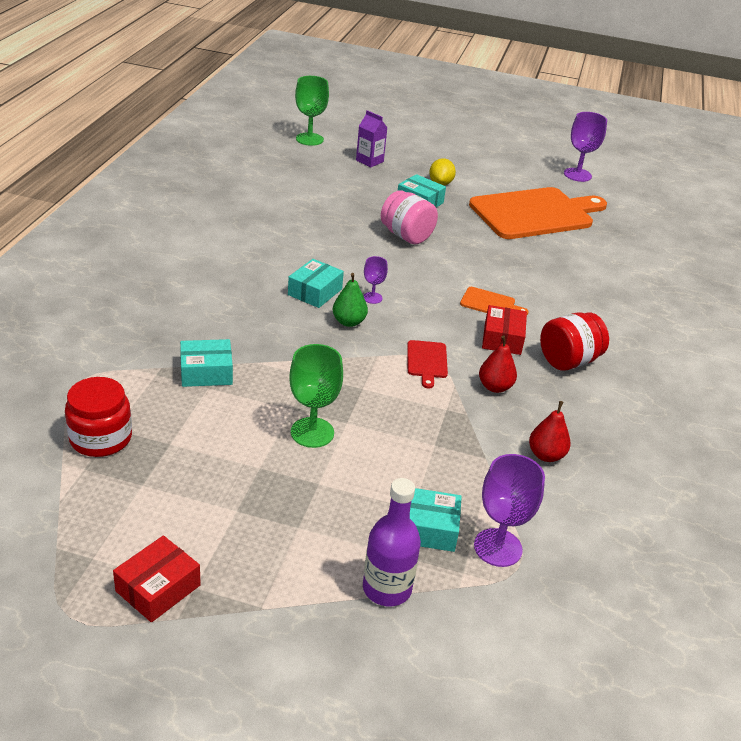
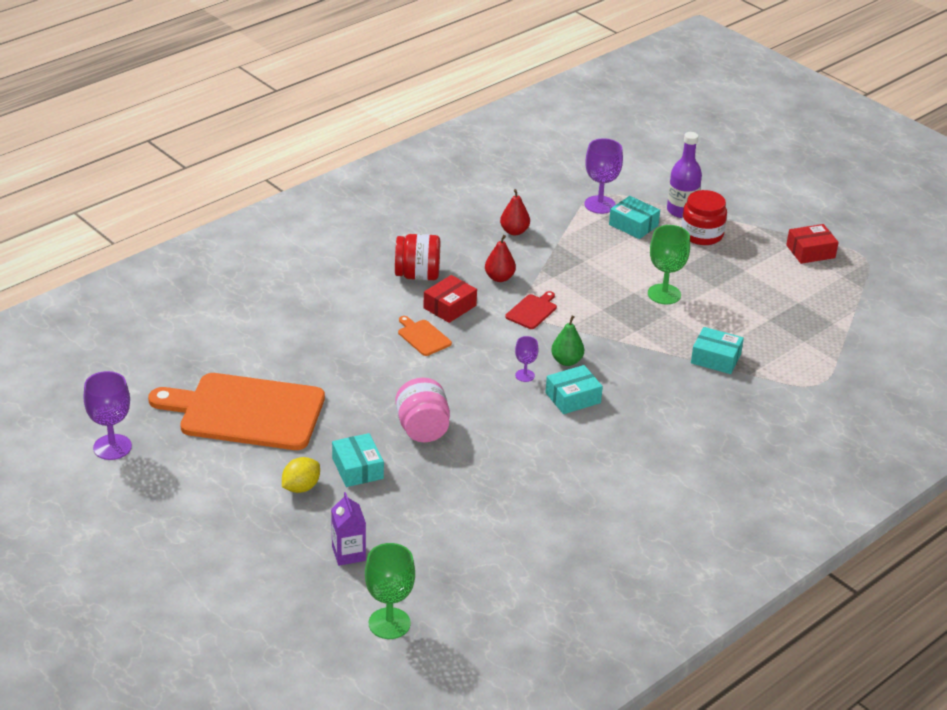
camera: 145 degrees left, 0 degrees up
red jar [65,377,132,457] -> red jar moved to [681,190,727,245]

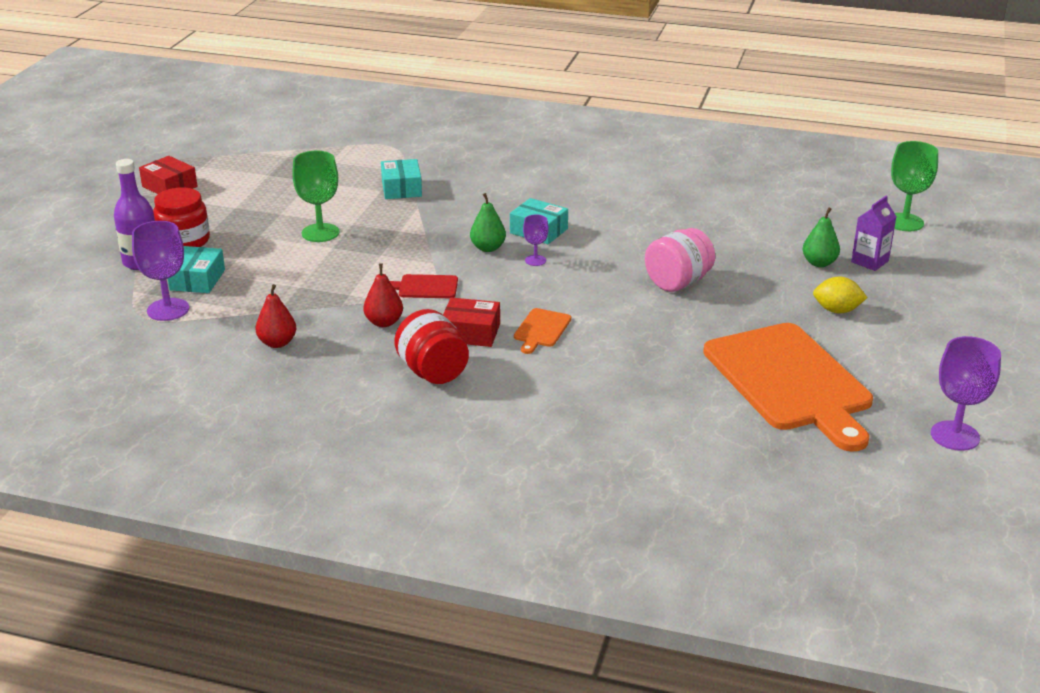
camera: 120 degrees left, 5 degrees down
turquoise box [332,433,384,487] -> none
none -> green pear [803,207,840,267]

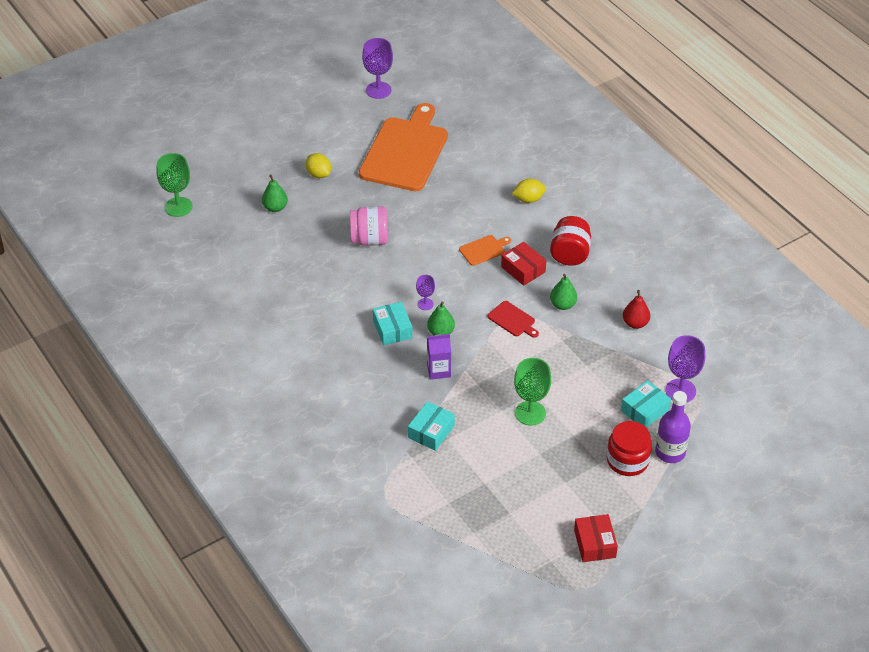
camera: 140 degrees left, 15 degrees up
red pear [363,264,403,327] -> green pear [550,274,577,310]
purple carton [851,196,896,271] -> purple carton moved to [427,334,451,380]
none -> yellow lemon [512,179,546,203]

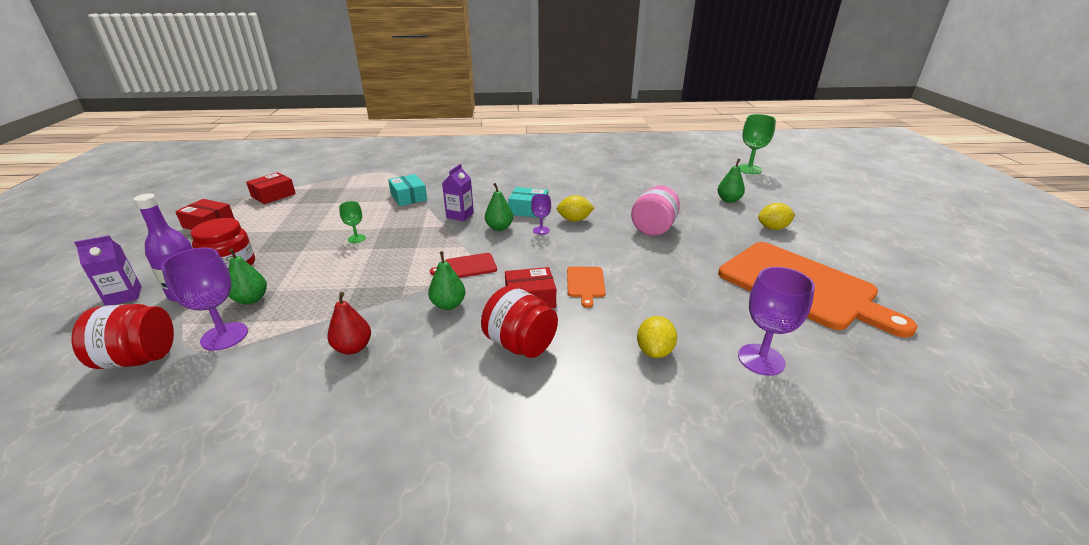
camera: 120 degrees right, 15 degrees down
purple goblet [362,38,393,99] -> purple goblet moved to [738,267,815,376]
green goblet [514,358,551,426] -> green goblet [339,201,366,243], size x0.55
turquoise box [621,380,671,428] -> green pear [228,249,267,304]
none -> red jar [71,304,174,369]
none -> purple carton [74,235,142,306]
none -> red box [246,172,296,204]
none -> yellow lemon [557,195,594,222]

